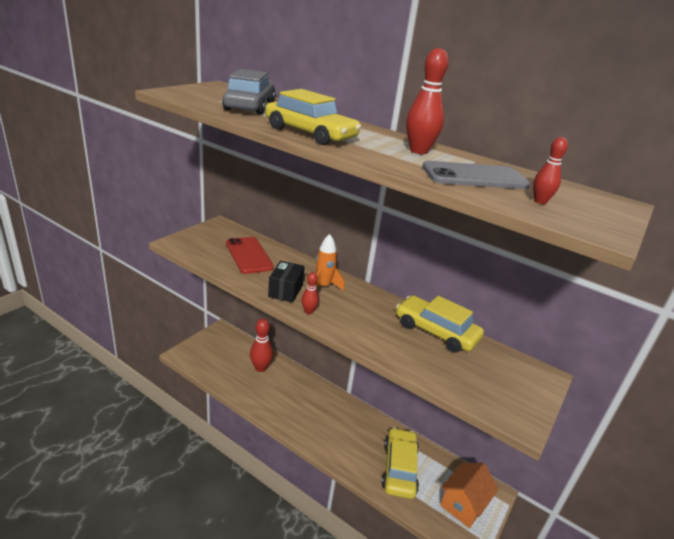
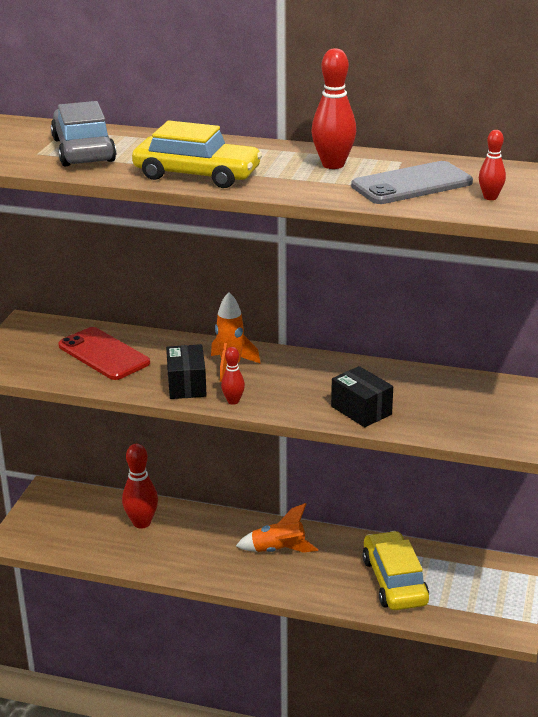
camera: 15 degrees left, 0 degrees up
yellow car [396,295,484,353] -> none
orange house [440,463,499,528] -> none
none -> orange rocket [236,503,318,553]
none -> black box [331,366,393,427]

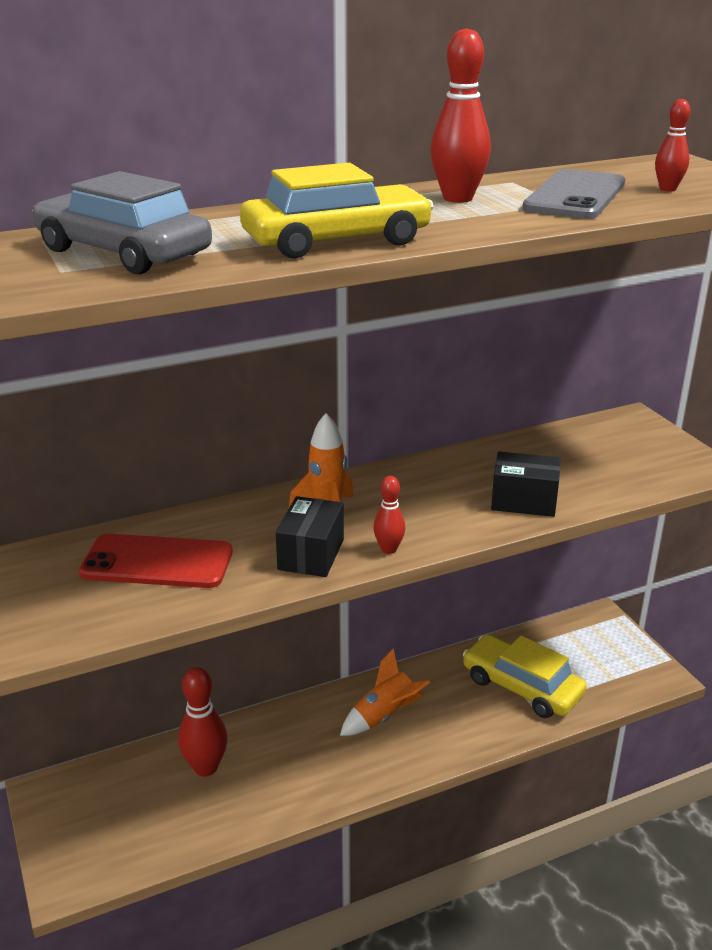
camera: 40 degrees left, 0 degrees up
black box [166,344,207,399] -> black box turned 60 degrees clockwise [276,496,344,577]

